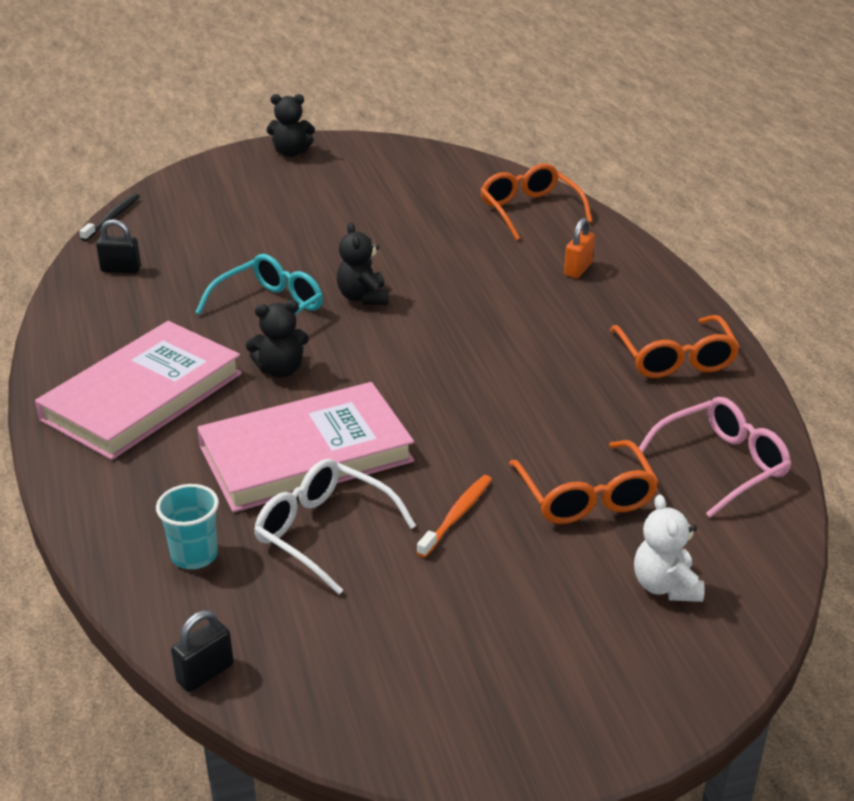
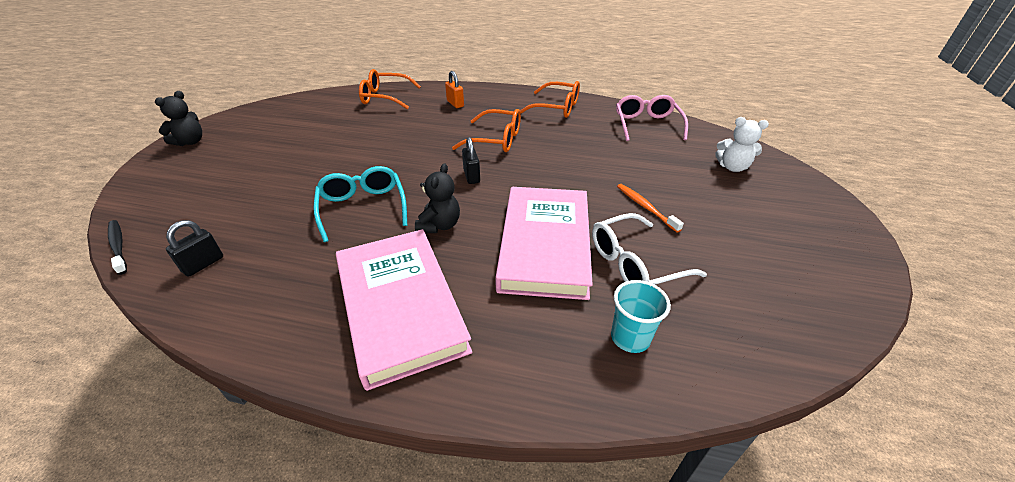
camera: 60 degrees left, 5 degrees up
black padlock [171,610,234,692] -> black padlock moved to [462,137,480,184]
black teddy bear [337,223,389,305] -> none
orange glasses [509,440,659,524] -> orange glasses moved to [452,109,521,152]

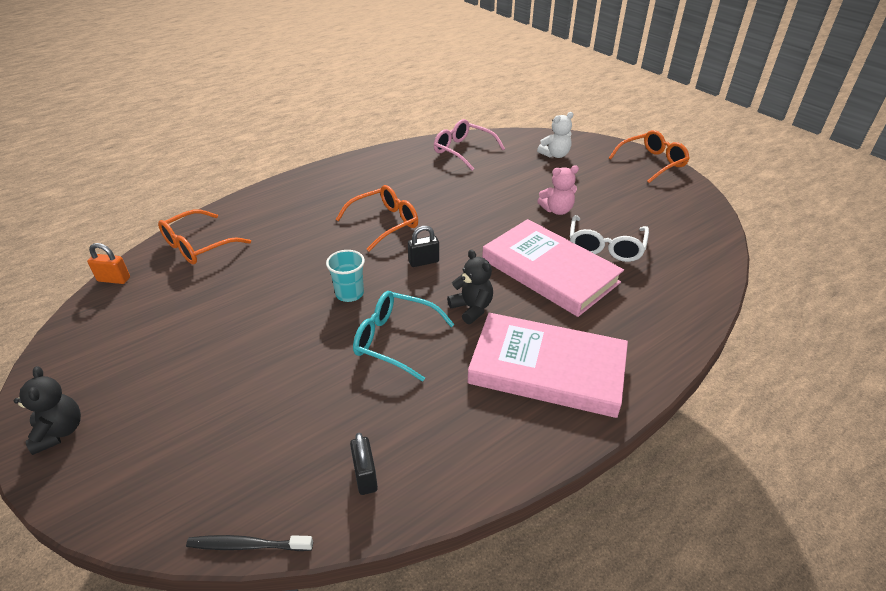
camera: 50 degrees left, 0 degrees up
orange padlock [445,71,464,108] -> orange padlock moved to [87,243,130,284]
black padlock [462,137,480,184] -> black padlock turned 45 degrees counterclockwise [408,226,439,267]
orange glasses [520,81,580,118] -> orange glasses moved to [609,130,690,183]
turquoise cup [611,280,671,353] -> turquoise cup moved to [326,250,365,302]
orange toothbrush [617,184,684,232] -> pink teddy bear [537,165,579,215]

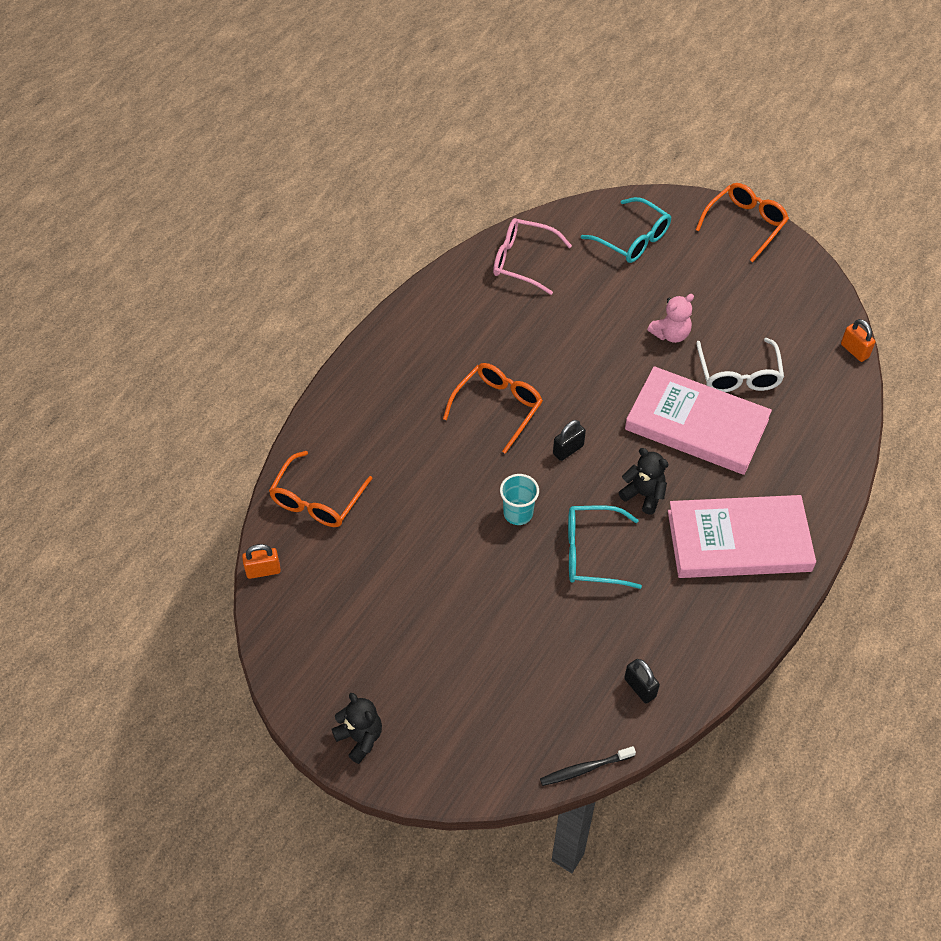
camera: 20 degrees left, 15 degrees up
white teddy bear [537,112,573,158] -> turquoise glasses [581,197,671,263]
none -> orange padlock [841,319,876,362]

